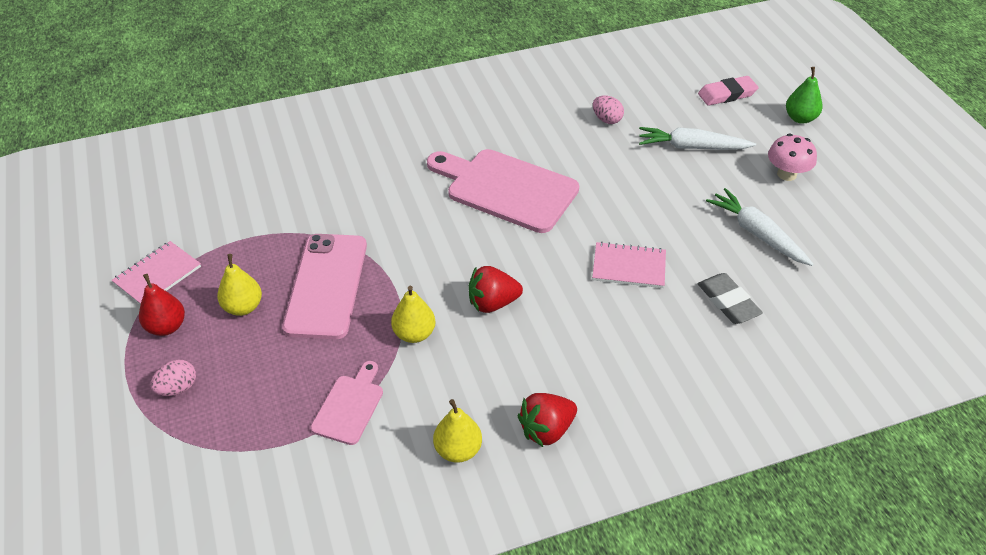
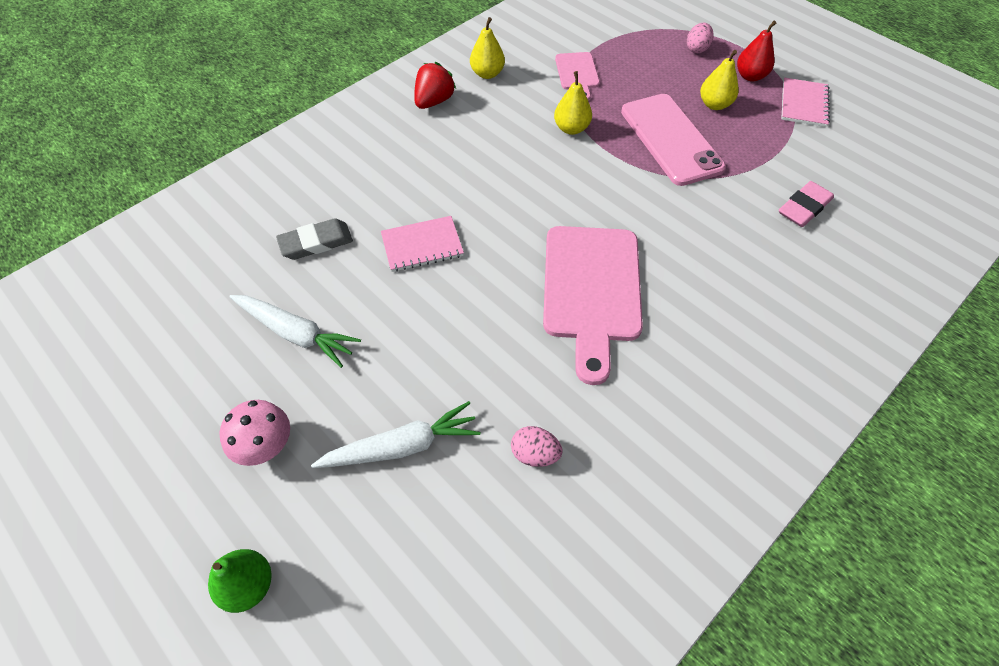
camera: 155 degrees right, 10 degrees up
pink cutting board [427,149,579,233] -> pink cutting board turned 90 degrees clockwise [543,226,643,385]
red strawberry [469,266,523,313] -> none
pink eraser [698,76,759,106] -> pink eraser moved to [779,181,834,227]
grey eraser [698,273,763,324] -> grey eraser turned 60 degrees counterclockwise [276,218,353,260]

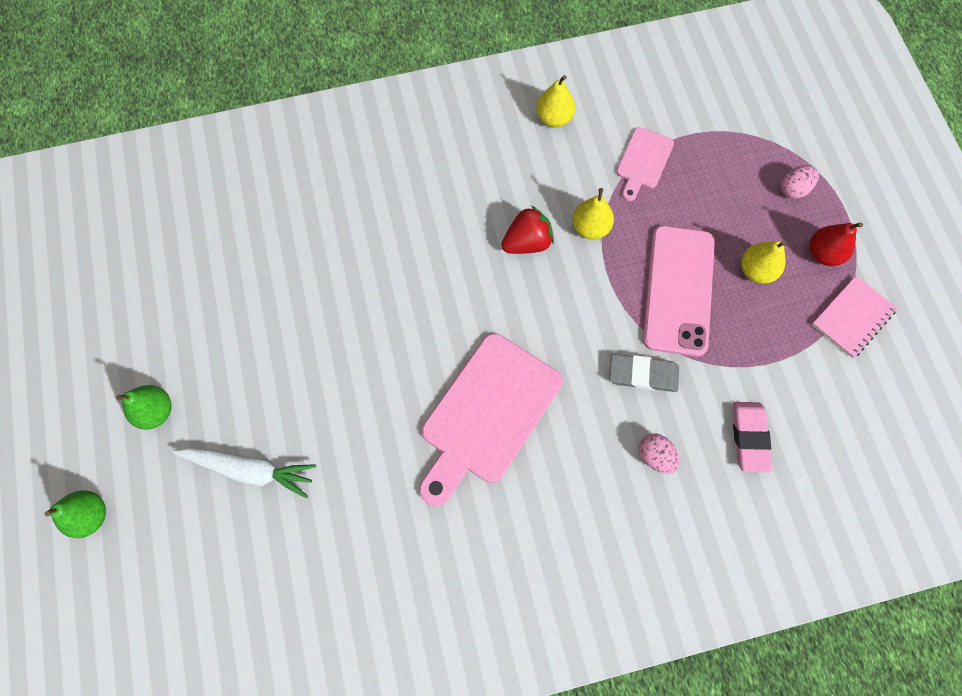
camera: 30 degrees right, 15 degrees up
pink mushroom [219,400,290,466] -> green pear [116,385,172,430]
white carrot [229,295,361,368] -> none
grey eraser [276,218,353,260] -> grey eraser moved to [609,354,679,392]
pink notebook [381,216,464,272] -> none
red strawberry [414,62,456,109] -> red strawberry moved to [501,206,554,254]
pink egg [511,426,563,467] -> pink egg moved to [639,433,679,474]
pink eraser [779,181,834,227] -> pink eraser turned 75 degrees counterclockwise [732,402,772,472]

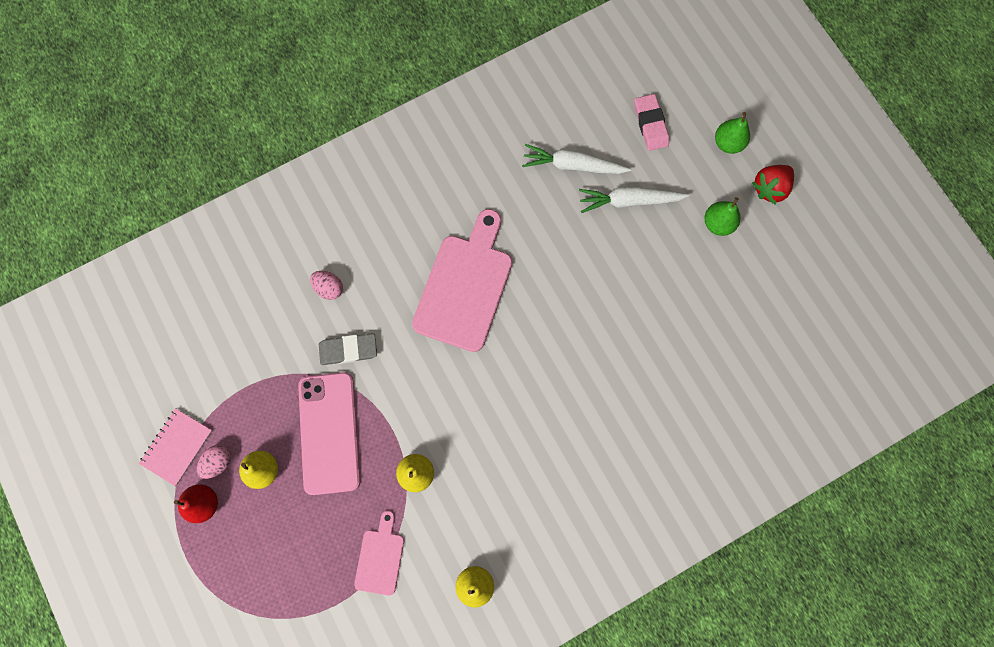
camera: 165 degrees right, 5 degrees up
red strawberry [501,206,554,254] -> red strawberry moved to [752,165,794,205]
pink eraser [732,402,772,472] -> pink eraser moved to [635,94,669,151]
pink egg [781,165,819,199] -> pink egg moved to [197,445,231,479]
none -> white carrot [522,144,631,174]

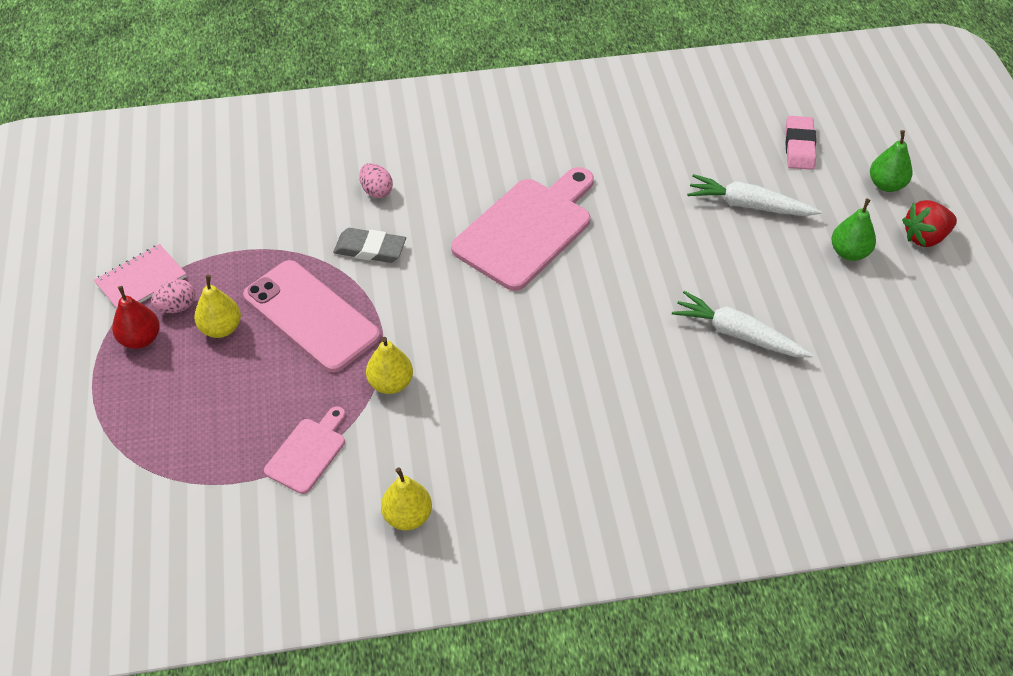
camera: 20 degrees right, 25 degrees down
pink phone [298,372,360,495] -> pink phone turned 60 degrees counterclockwise [243,260,380,373]
white carrot [522,144,631,174] -> white carrot moved to [672,291,813,358]

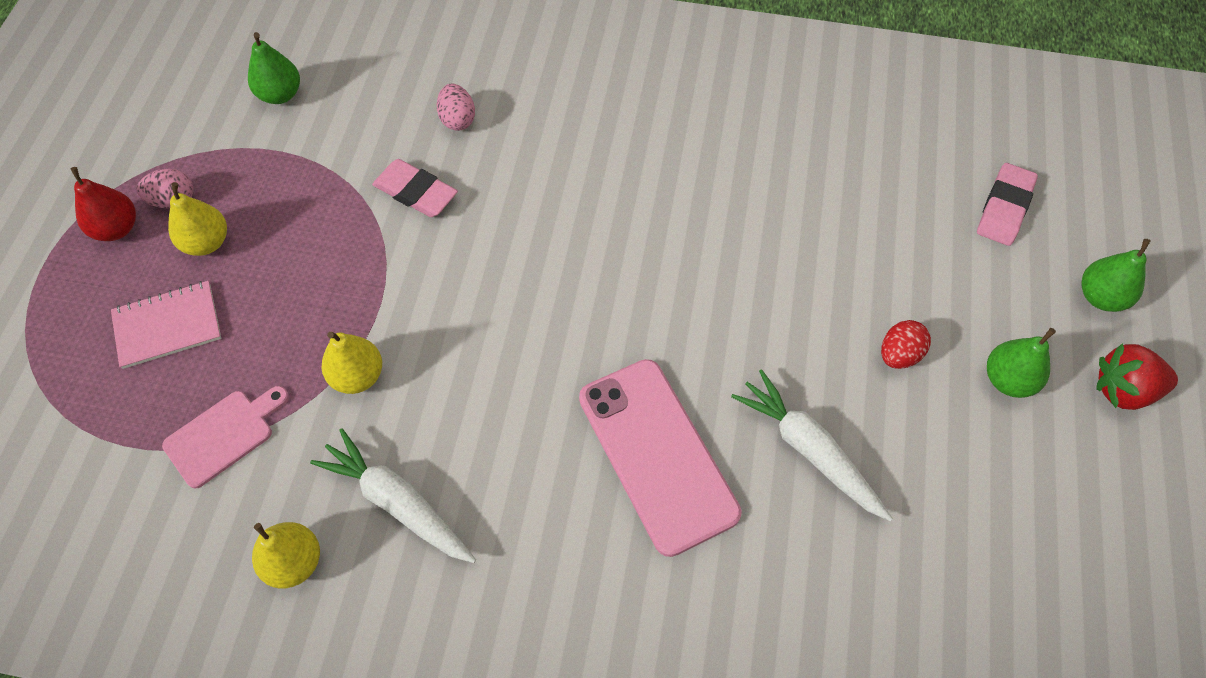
camera: 20 degrees right, 10 degrees up
pink notebook [94,244,187,309] -> pink notebook moved to [111,281,221,369]
pink phone [243,260,380,373] -> pink phone moved to [579,359,742,557]
grey eraser [333,228,406,263] -> pink eraser [372,159,458,217]
pink cutting board [451,167,594,291] -> none
white carrot [687,174,822,216] -> white carrot moved to [310,428,476,563]
none -> green pear [248,32,300,104]
none -> red egg [881,320,931,369]

